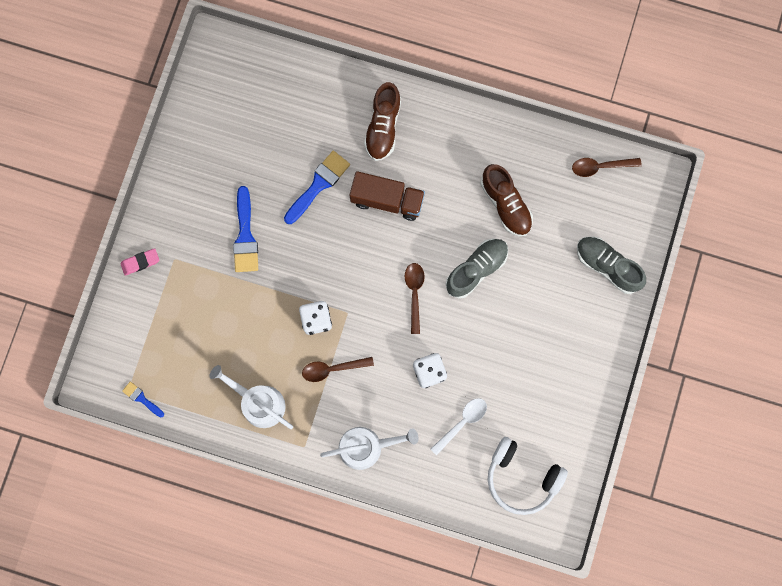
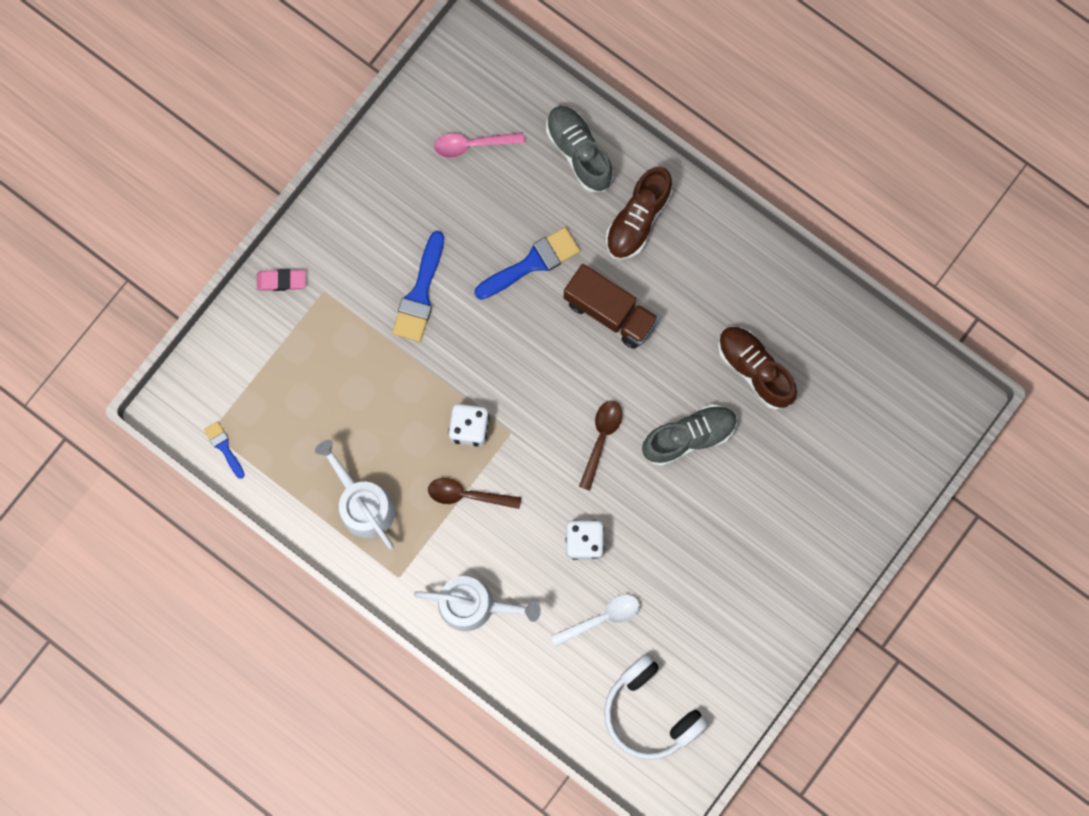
camera: 20 degrees right, 0 degrees up
brown shoe [481,164,533,237] -> brown shoe turned 150 degrees clockwise [718,326,797,410]
brown spoon [572,158,642,177] -> none
grey shoe [577,236,646,294] -> grey shoe moved to [546,106,613,193]
none -> pink spoon [434,132,525,158]

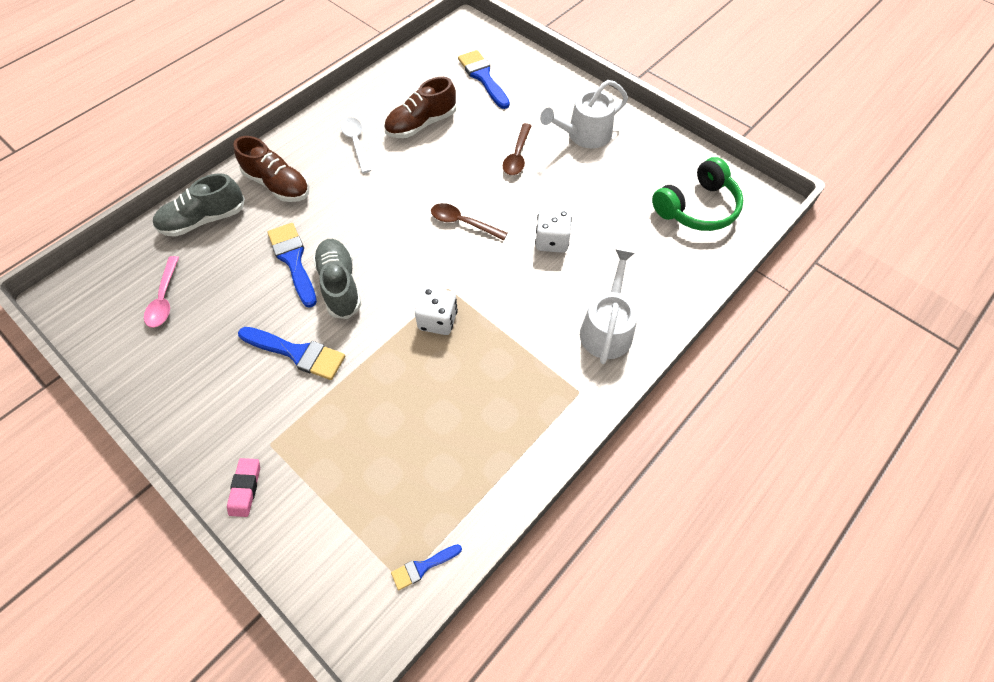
camera: 85 degrees left, 20 degrees down
white watering can [315,440,395,550] -> white watering can moved to [540,80,628,148]
brown spoon [428,478,521,509] -> brown spoon moved to [503,123,532,175]
white spoon [551,594,640,646] -> white spoon moved to [341,117,371,173]
brown truck [564,264,659,349] -> none
white headphones [604,654,708,760] -> green headphones [652,157,743,231]
grey shoe [642,404,737,466] -> grey shoe moved to [313,239,361,319]
none -> blue brush [458,50,510,109]

